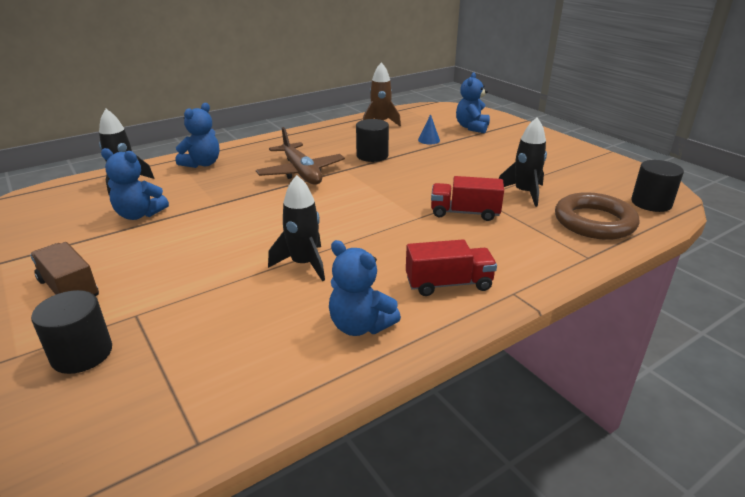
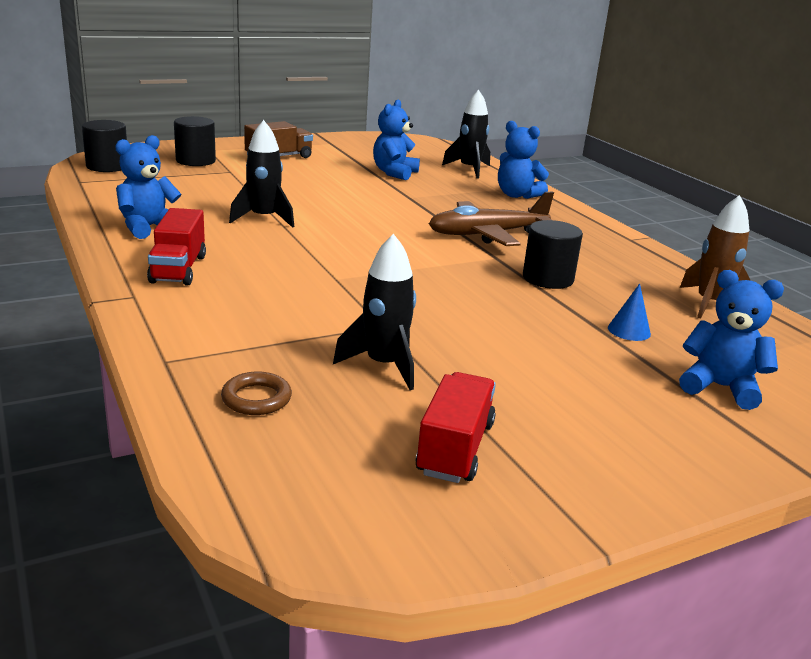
camera: 95 degrees right, 5 degrees down
red truck [431,176,504,221] -> red truck moved to [416,372,496,483]
brown ring [555,192,639,240] -> brown ring [221,372,292,415], size x0.49
black cylinder [631,160,684,212] -> black cylinder moved to [82,120,127,172]

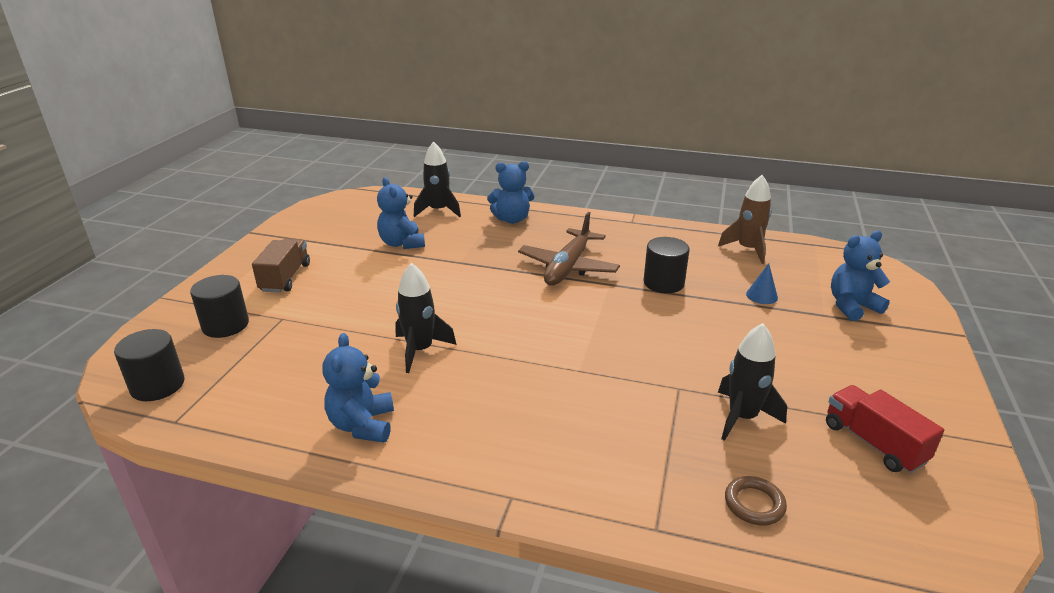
camera: 45 degrees left, 5 degrees up
red truck [147,208,206,286] -> none

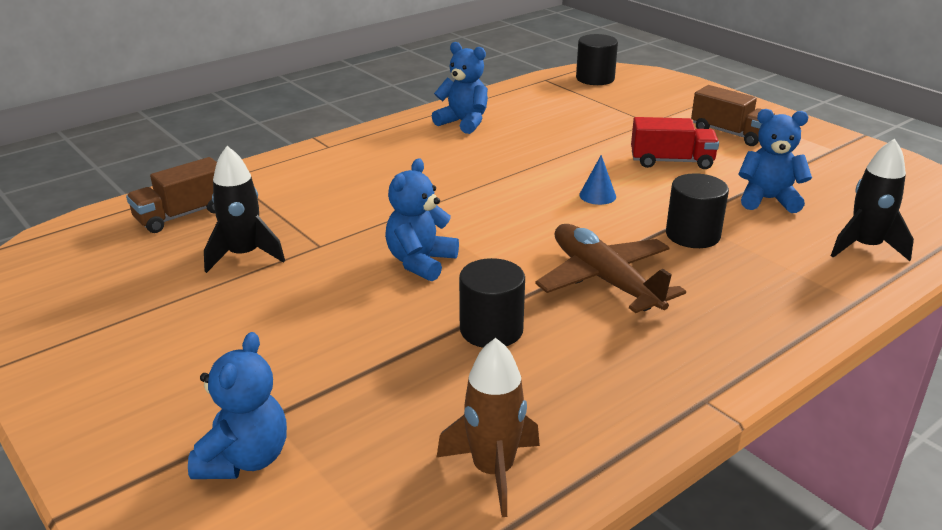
camera: 125 degrees right, 0 degrees up
black cylinder [190,275,249,338] -> black cylinder moved to [666,173,729,248]
black rocket [395,263,457,373] -> none
blue teddy bear [487,161,535,224] -> blue teddy bear moved to [385,158,459,281]
brown ring [725,476,787,526] -> brown truck [126,157,217,233]
blue cone [746,263,778,304] -> blue cone moved to [579,155,616,205]
red truck [826,385,944,473] -> red truck moved to [631,117,719,169]

